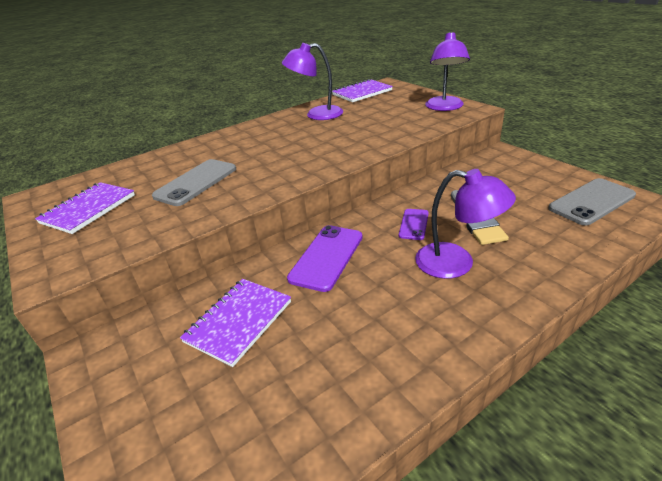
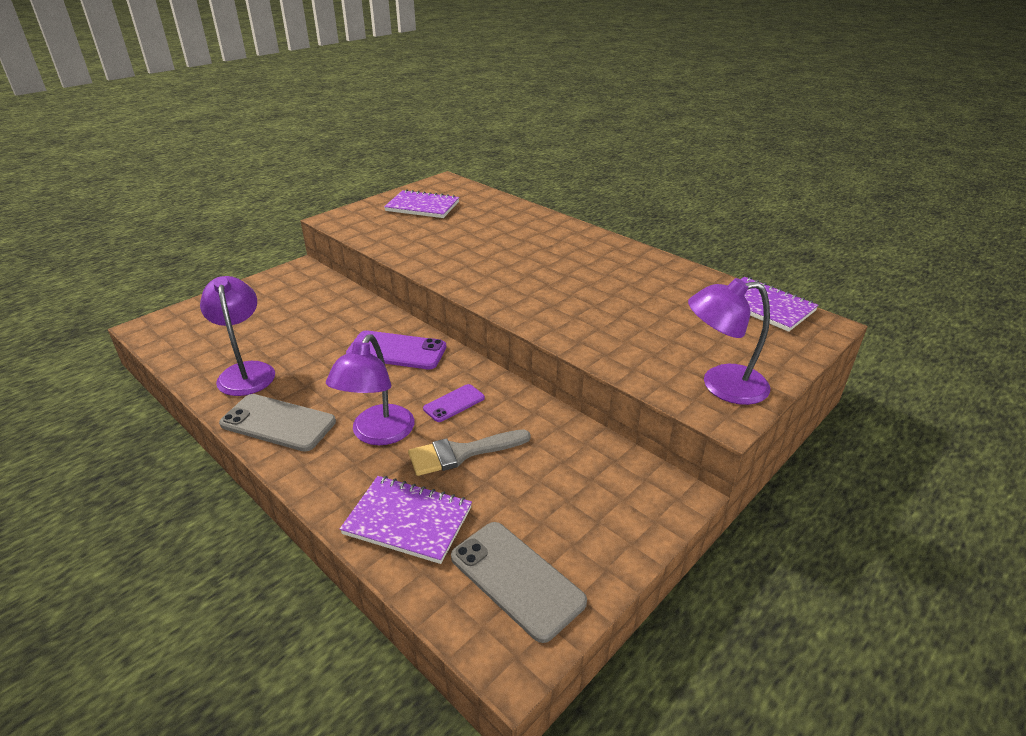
camera: 75 degrees right, 0 degrees up
grey phone [152,159,236,206] -> grey phone moved to [219,394,336,452]
purple notebook [180,279,291,367] -> purple notebook moved to [340,476,472,564]
purple lamp [282,43,343,120] -> purple lamp moved to [200,276,275,396]
purple phone [399,209,429,240] -> purple phone turned 45 degrees counterclockwise [423,384,485,422]

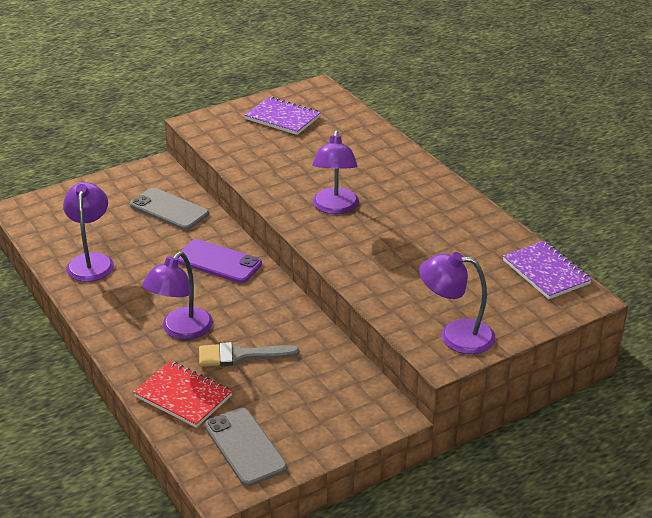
camera: 15 degrees right, 0 degrees up
grey phone [219,394,336,452] -> grey phone moved to [130,188,209,230]
purple notebook [340,476,472,564] -> red notebook [133,361,232,428]
purple phone [423,384,485,422] -> none
none -> purple lamp [312,130,359,214]

